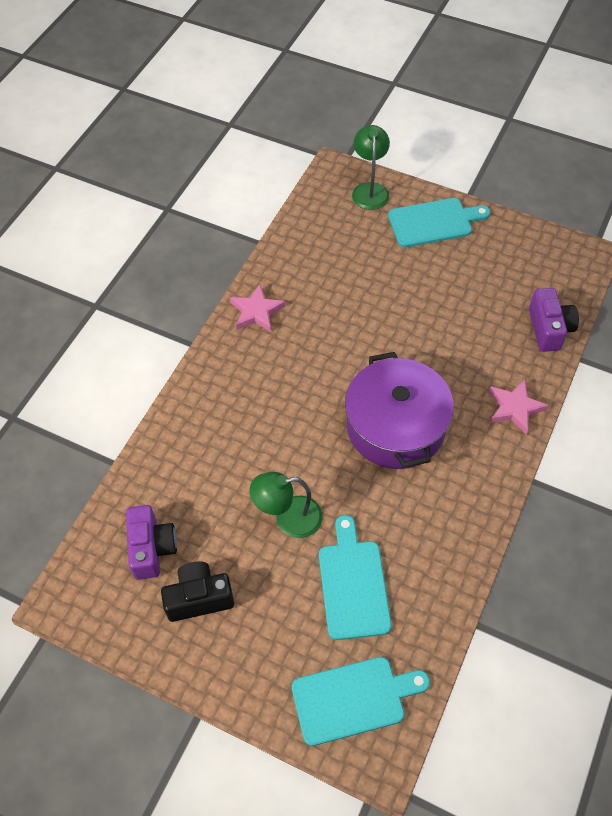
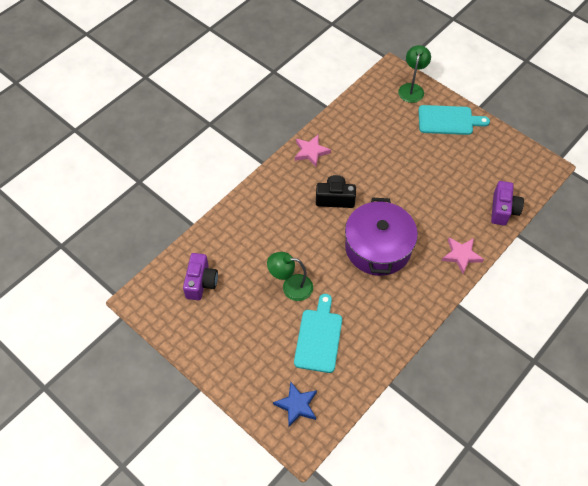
camera: 15 degrees right, 0 degrees up
black camera [161,561,234,622] -> black camera moved to [316,175,356,208]
turquoise cutting board [292,657,430,746] -> blue star [273,382,317,427]

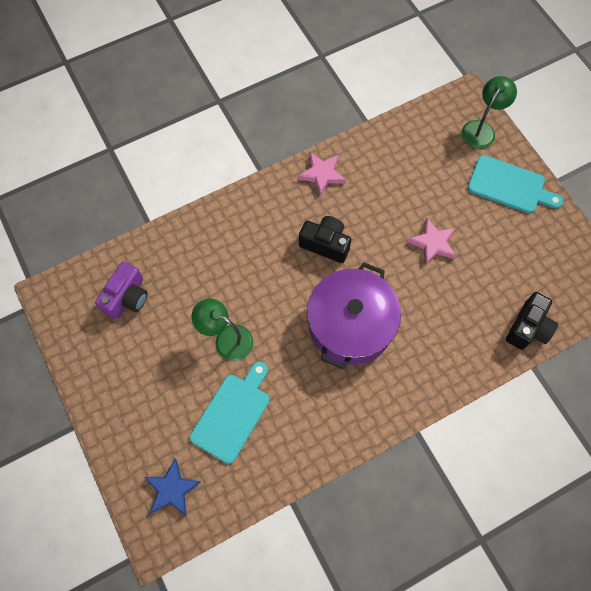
camera: 20 degrees right, 10 degrees up
pink star [442,237,484,274] -> pink star moved to [407,218,456,265]
purple camera [491,181,524,226] -> black camera [506,292,558,350]

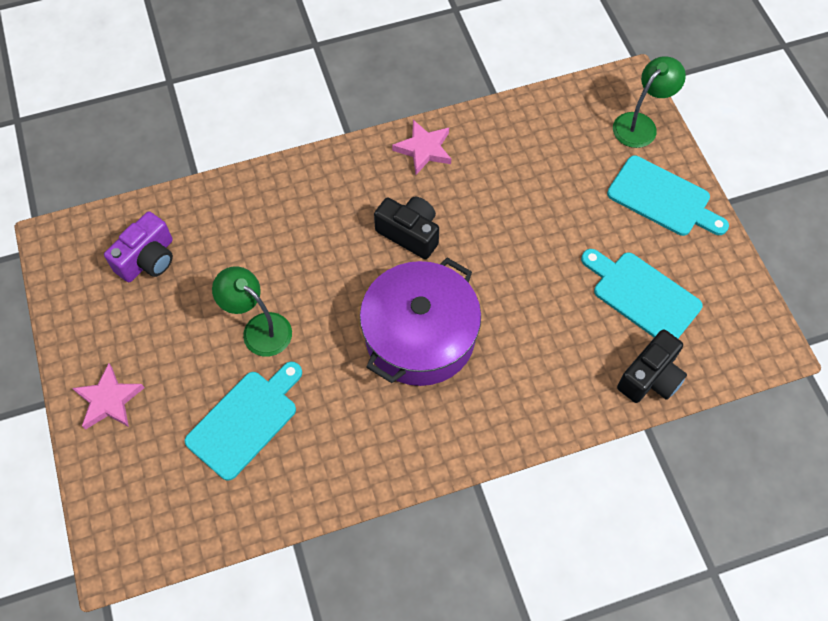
camera: 10 degrees right, 5 degrees down
blue star [145,459,201,516] -> none
pink star [407,218,456,265] -> pink star moved to [72,363,144,430]
none -> turquoise cutting board [581,249,702,338]

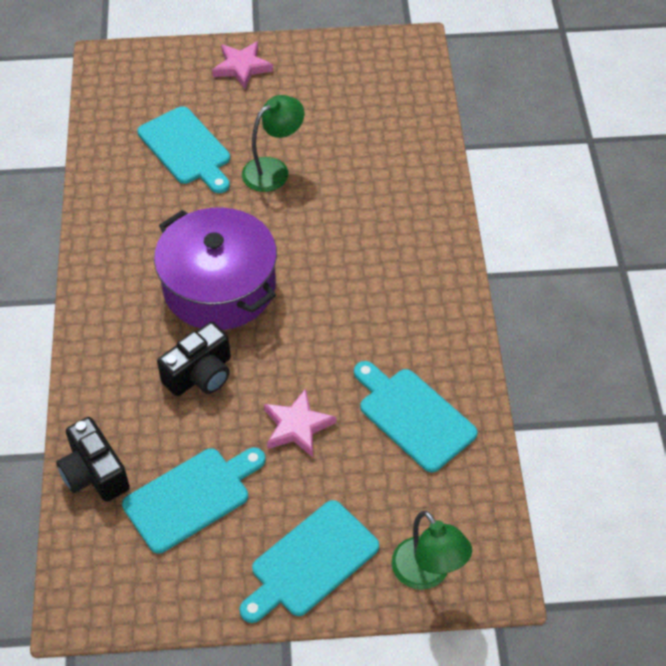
camera: 105 degrees right, 10 degrees down
purple camera [104,211,173,282] -> none
black camera [374,197,439,259] -> black camera moved to [157,322,231,396]
pink star [392,120,451,175] -> pink star moved to [264,389,336,457]
none -> turquoise cutting board [354,361,478,472]

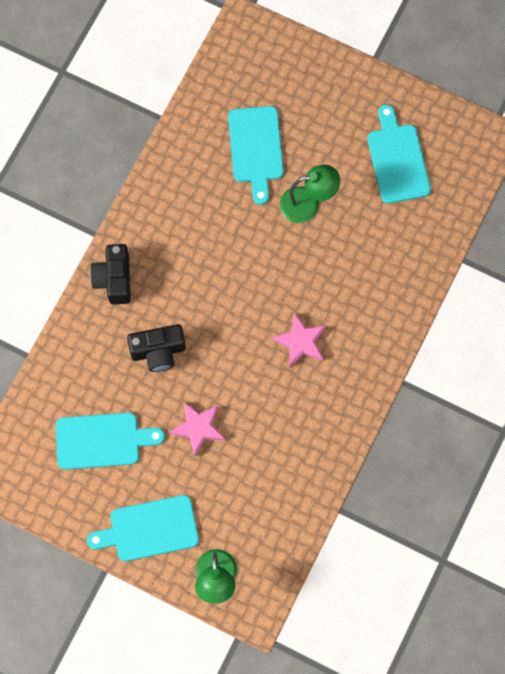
camera: 30 degrees right, 20 degrees up
black camera [56,417,130,502] -> black camera moved to [90,244,131,304]
purple pot [154,207,277,330] -> none
pink star [212,41,273,89] -> pink star moved to [272,313,326,367]
turquoise cutting board [354,361,478,472] -> turquoise cutting board moved to [367,105,431,204]

